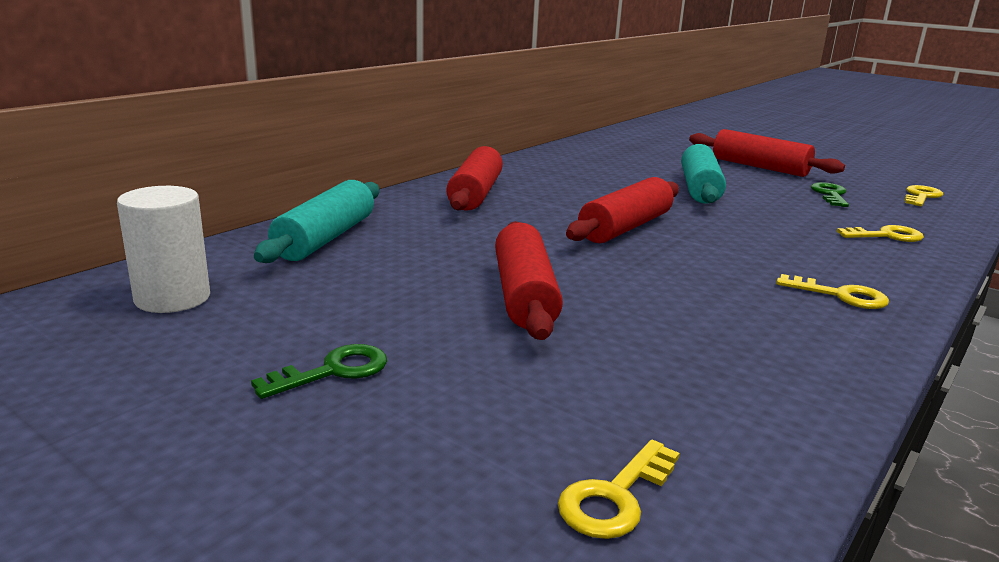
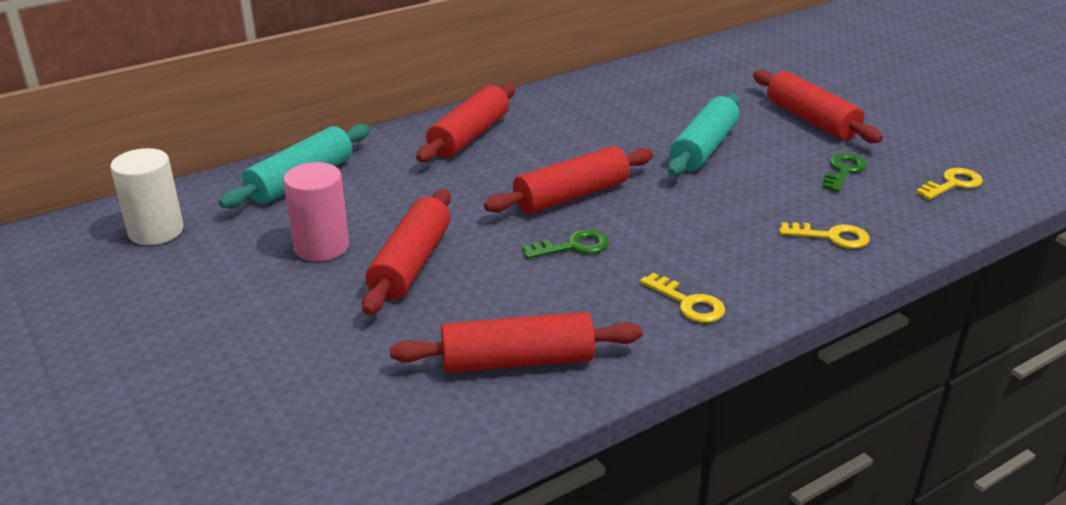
camera: 20 degrees right, 10 degrees up
green key [251,344,387,399] -> green key moved to [522,229,609,259]
yellow key [558,440,680,539] -> none
none -> pink cylinder [283,162,349,261]
none -> red rolling pin [390,312,642,373]

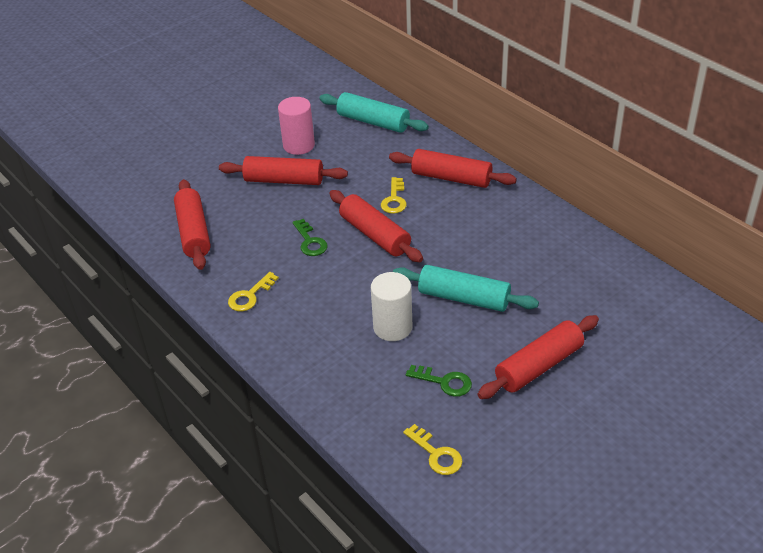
camera: 85 degrees right, 10 degrees up
white cylinder [110,148,184,245] -> white cylinder moved to [371,272,412,341]
yellow key [779,222,870,249] -> yellow key moved to [381,177,407,214]

